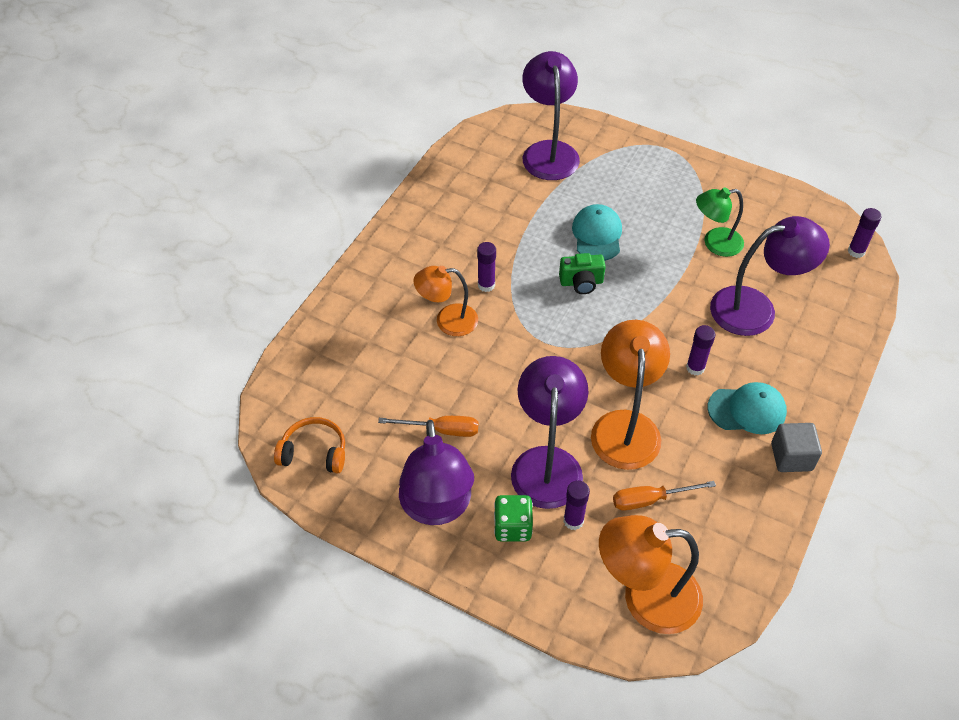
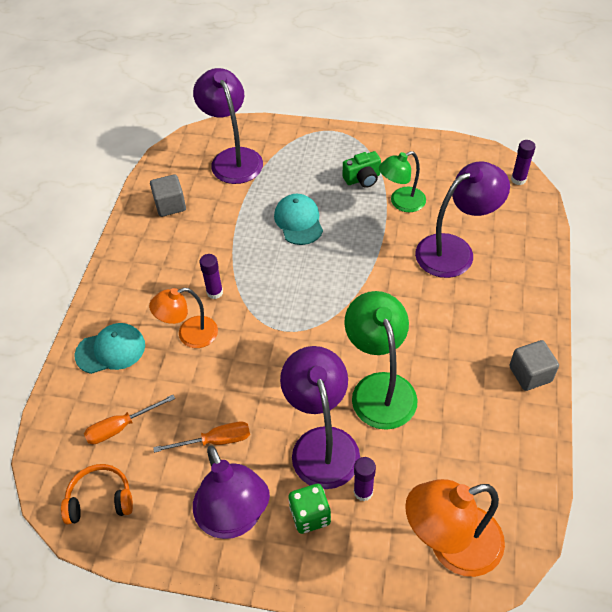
camera: 15 degrees left, 0 degrees up
green camera [559,253,606,294] -> green camera moved to [343,151,381,188]
orange lamp [591,320,670,470] -> green lamp [344,291,418,430]
orange screwdriver [613,481,716,511] -> orange screwdriver moved to [84,395,175,444]
purple glue stick [686,325,715,376] -> none
turquoise cap [708,382,787,434] -> turquoise cap moved to [75,323,145,374]
none -> grey cube [150,174,186,217]

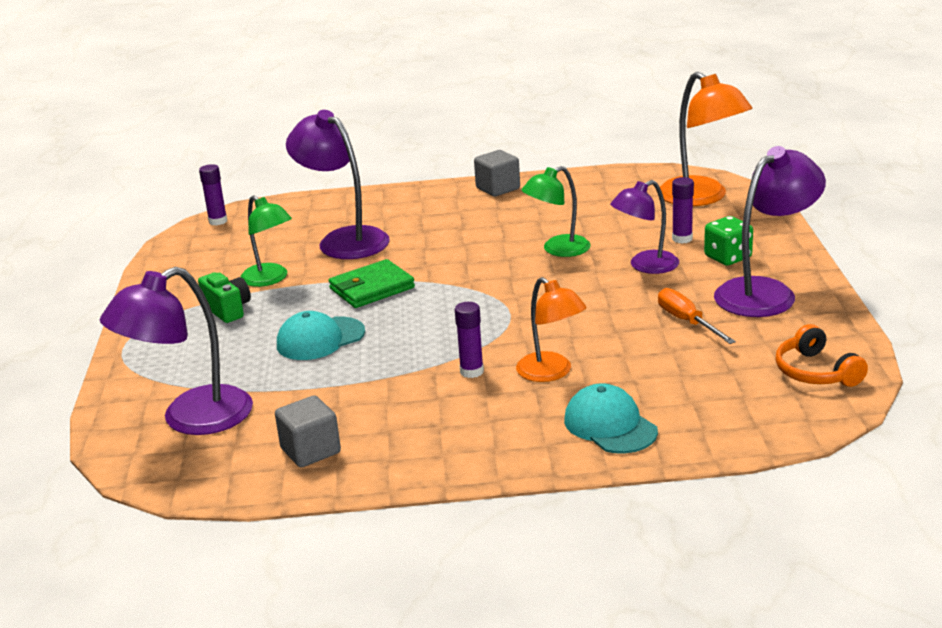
camera: 105 degrees left, 25 degrees down
orange screwdriver [84,395,175,444] -> none
purple lamp [280,346,360,489] -> purple lamp [610,180,679,274], size x0.65
green lamp [344,291,418,430] -> green lamp [522,166,591,257], size x0.65
none -> green wallet [329,259,415,308]

